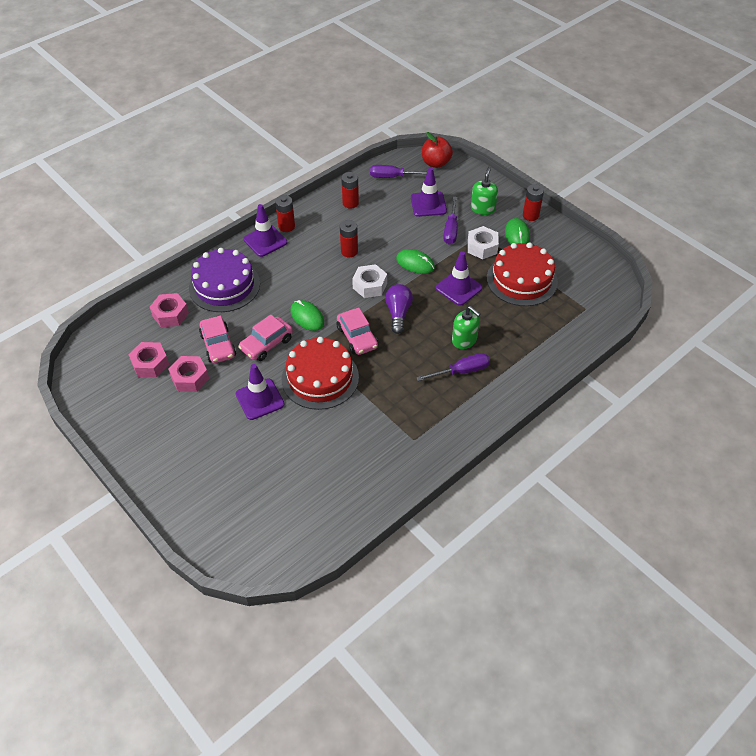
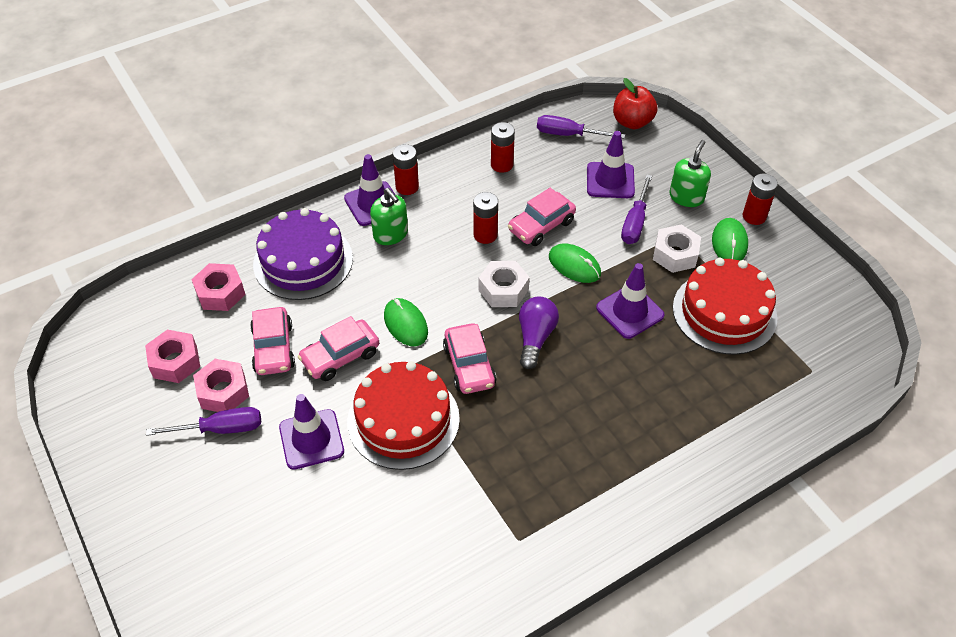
camera: 10 degrees right, 0 degrees up
purple screwdriver [416,353,490,381] -> purple screwdriver moved to [146,407,261,436]
green soap dispenser [452,306,480,349] -> green soap dispenser moved to [370,188,408,245]
none -> pink car [508,188,576,246]

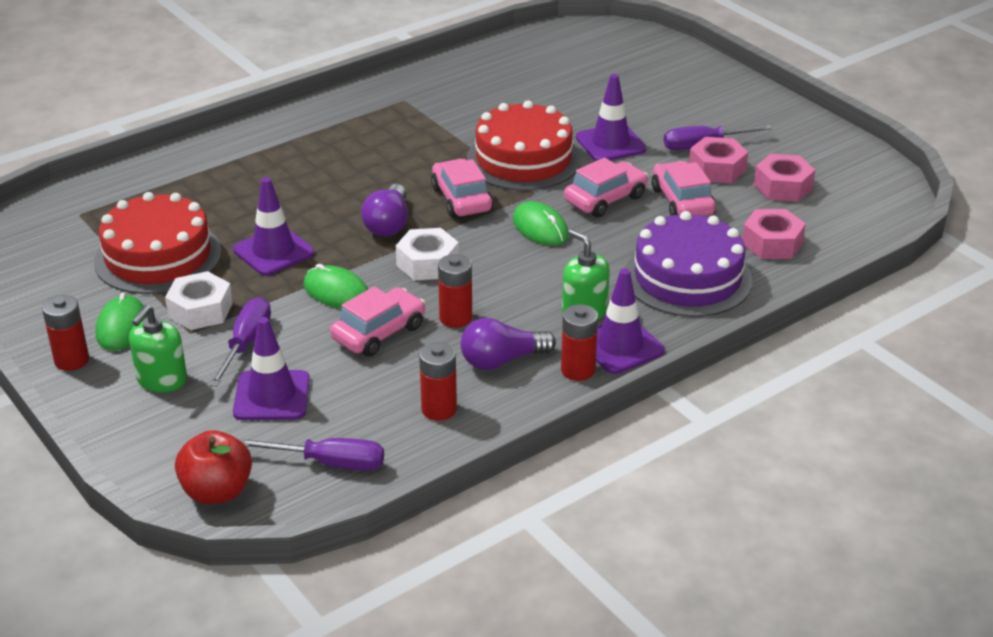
camera: 175 degrees right, 15 degrees down
none -> purple light bulb [461,318,556,370]

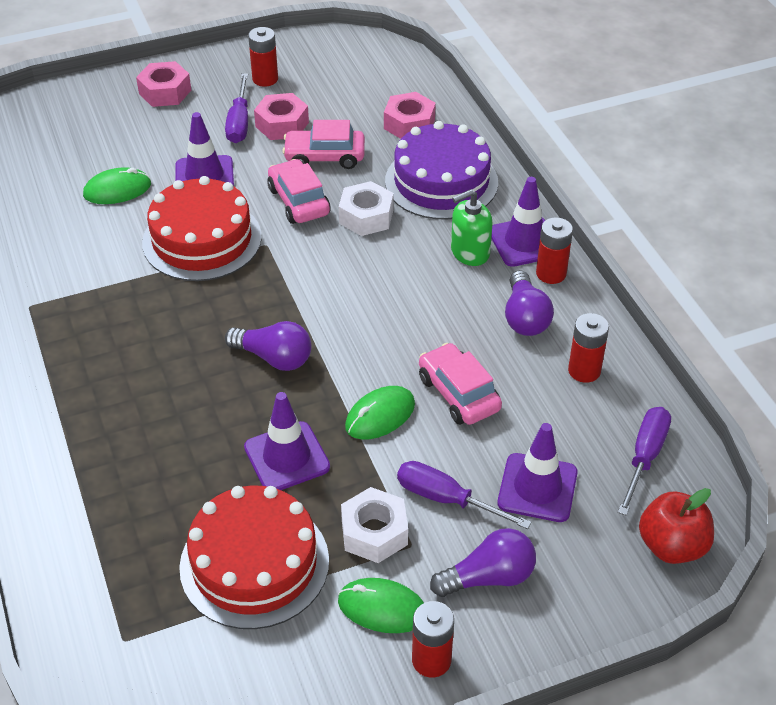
camera: 75 degrees left, 10 degrees up
green soap dispenser [129,305,187,392] -> purple light bulb [430,528,536,597]
white nut [396,228,459,280] -> white nut moved to [339,181,394,236]
pink car [431,159,493,218] -> none
red battery [438,254,472,328] -> red battery moved to [248,27,278,87]
green mouse [513,201,569,246] -> green mouse moved to [83,167,151,204]
pink nut [754,154,815,202] -> pink nut moved to [136,61,191,107]

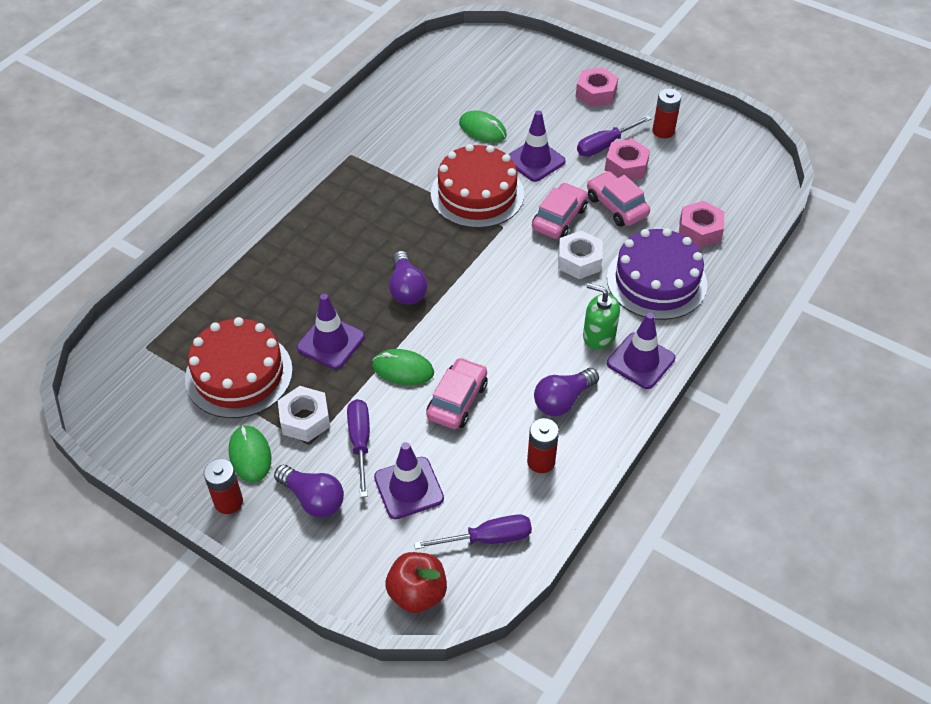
camera: 55 degrees right, 5 degrees up
red battery [536,218,573,284] -> none

